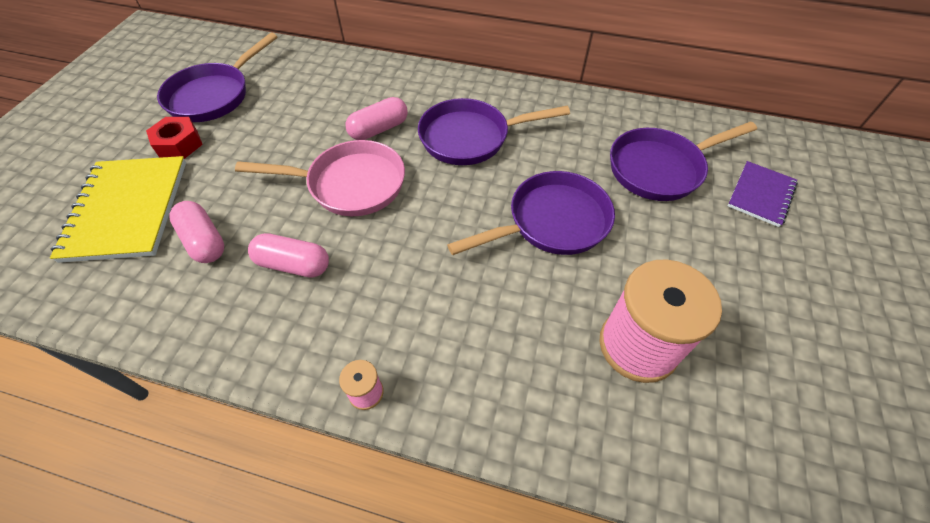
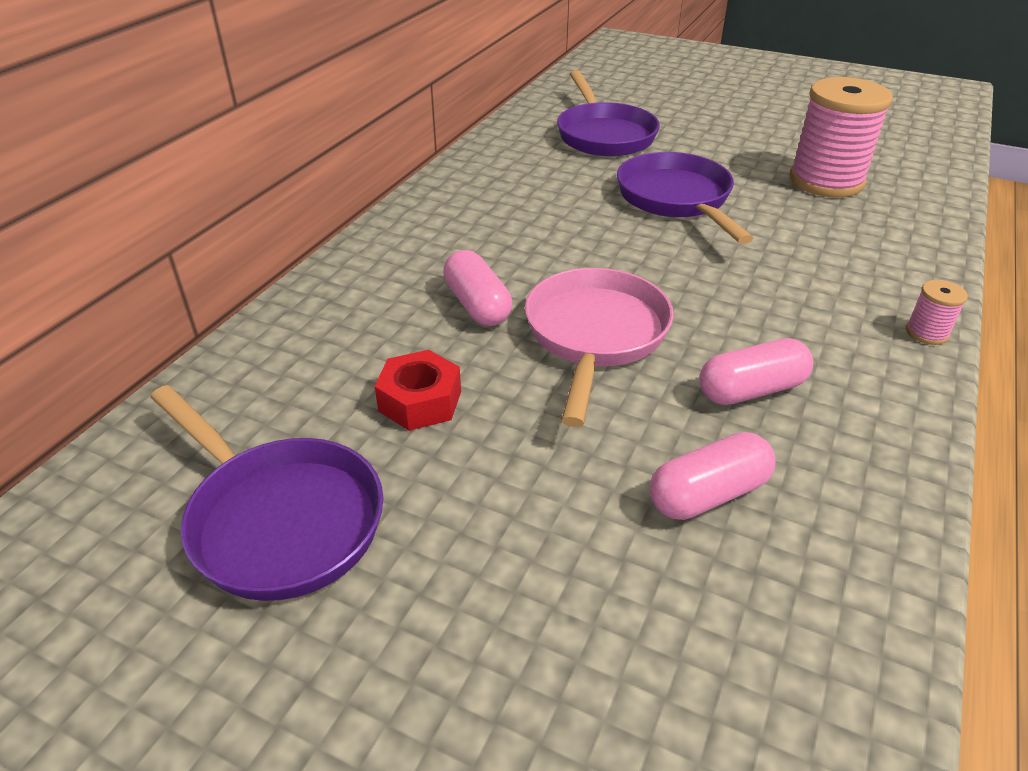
camera: 80 degrees left, 15 degrees down
yellow notebook [50,156,186,263] -> none
red nut [146,117,203,159] -> red nut moved to [375,350,461,431]
pink capsule [248,233,329,278] -> pink capsule turned 45 degrees clockwise [699,338,813,405]
purple pan [418,98,570,165] -> none
purple notebook [728,161,798,227] -> none

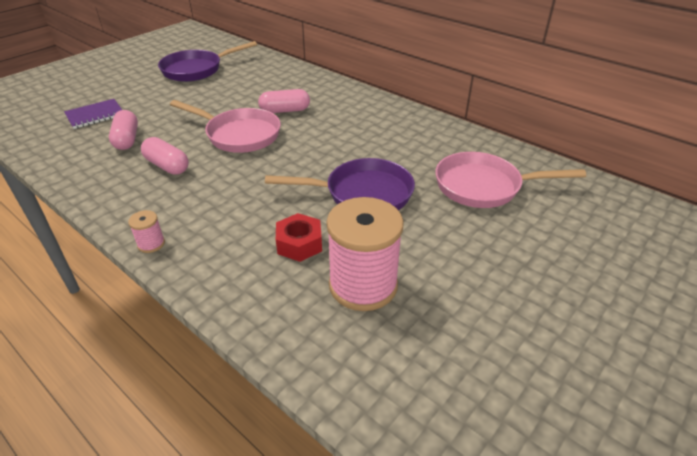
camera: 105 degrees right, 0 degrees up
red nut [375,350,461,431] -> red nut moved to [276,213,322,262]
purple pan [557,70,660,156] -> pink pan [435,152,586,208]
pink capsule [699,338,813,405] -> pink capsule turned 45 degrees counterclockwise [141,137,189,175]
none -> purple notebook [64,99,122,129]

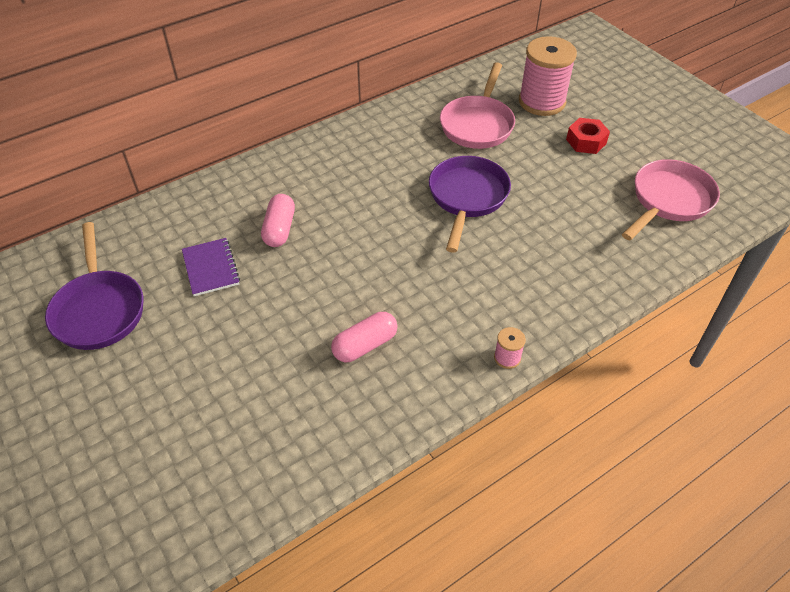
camera: 75 degrees left, 10 degrees up
purple notebook [64,99,122,129] -> purple notebook moved to [182,238,240,296]
pink capsule [109,110,138,150] -> none
pink pan [170,100,281,153] -> pink pan moved to [622,159,720,240]
red nut [276,213,322,262] -> red nut moved to [566,118,610,154]
pink spool [326,197,404,311] -> pink spool moved to [519,36,577,116]

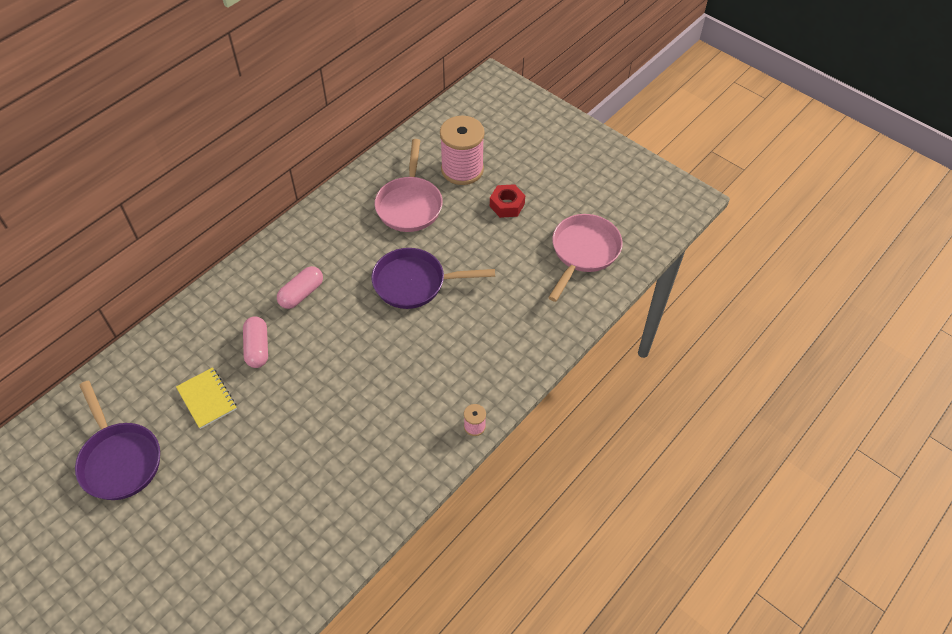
camera: 15 degrees left, 5 degrees up
purple notebook [182,238,240,296] -> yellow notebook [176,367,237,429]
pink capsule [331,312,398,362] -> pink capsule moved to [277,266,323,309]
purple pan [429,156,511,253] -> purple pan turned 90 degrees counterclockwise [371,248,495,309]

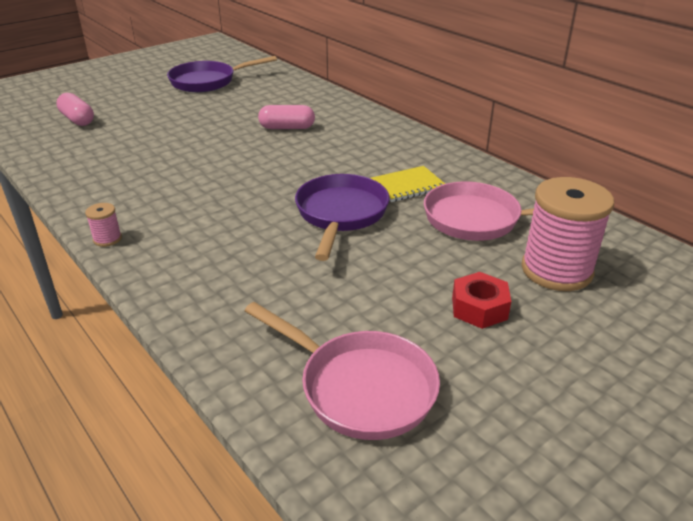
camera: 100 degrees right, 20 degrees down
yellow notebook [176,367,237,429] -> yellow notebook moved to [370,166,445,202]
pink capsule [277,266,323,309] -> pink capsule moved to [56,93,94,126]

